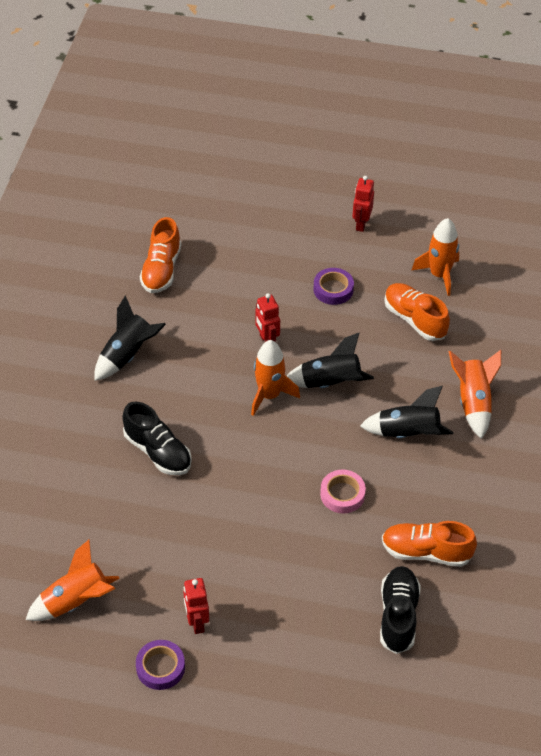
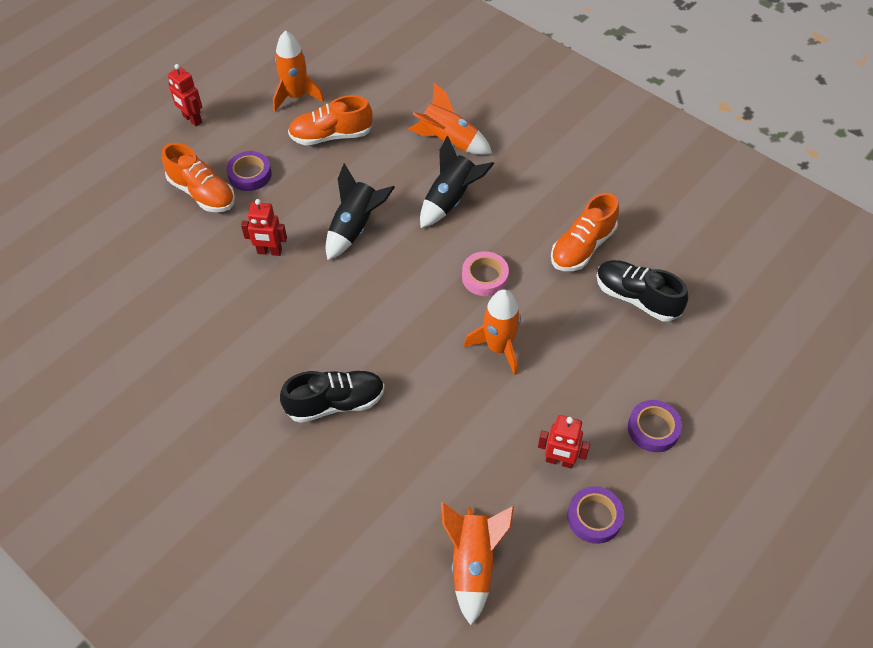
camera: 60 degrees left, 5 degrees up
black rocket [95,296,166,381] -> none
orange shoe [140,217,181,293] -> orange shoe moved to [162,143,235,212]
orange rocket [251,340,300,416] -> orange rocket moved to [464,289,521,375]
none -> purple tape [628,400,682,452]

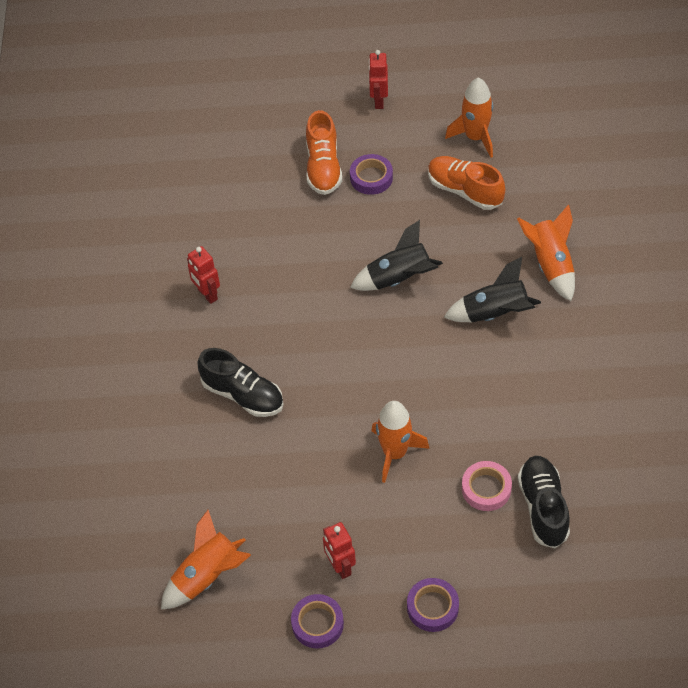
camera: 50 degrees right, 0 degrees up
red robot [241,199,287,256] -> red robot moved to [187,246,220,304]
pink tape [462,251,509,296] -> pink tape moved to [462,461,512,511]
orange shoe [551,193,619,271] -> none

